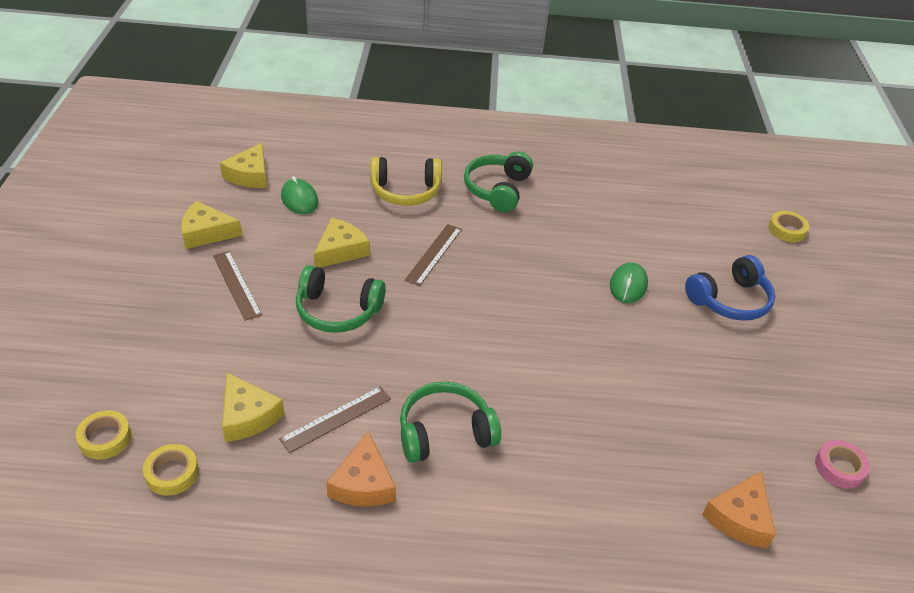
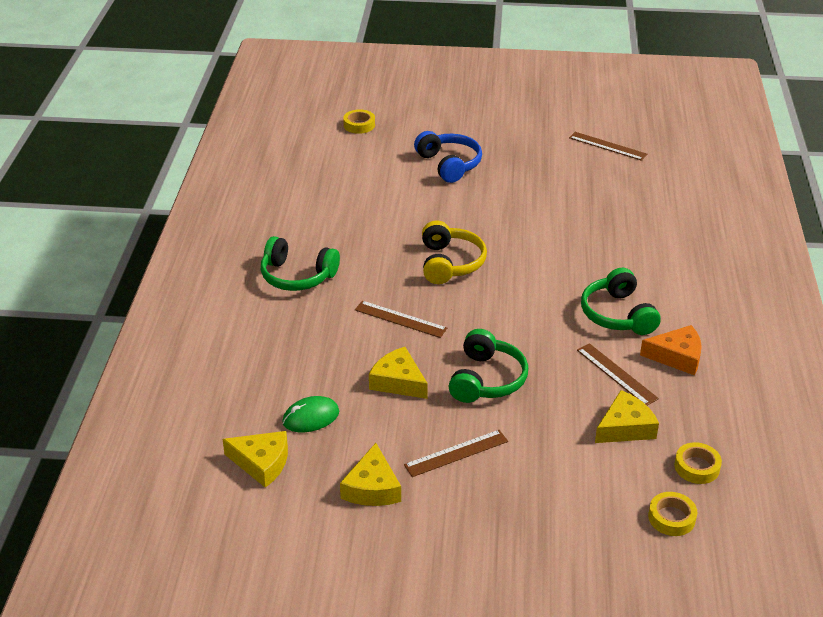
camera: 85 degrees left, 5 degrees down
yellow headphones [370,157,442,206] -> yellow headphones moved to [422,220,487,284]
green mouse [610,262,648,303] -> none
orange cheese [702,471,776,549] -> none
pink tape [815,440,870,489] -> brown ruler [569,132,647,161]

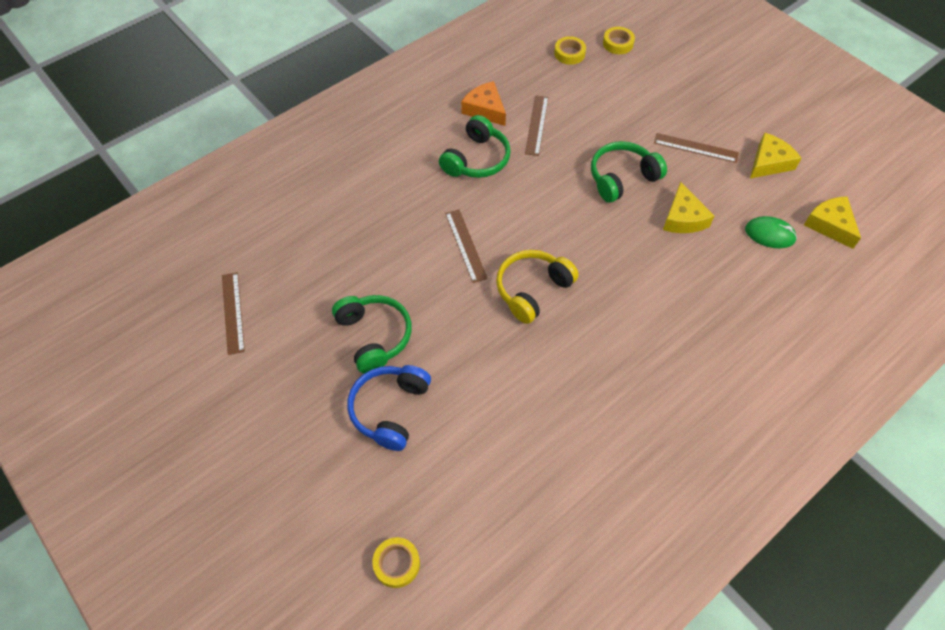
camera: 135 degrees left, 20 degrees up
green headphones [261,236,340,291] -> green headphones moved to [332,295,412,374]
brown ruler [355,301,447,338] -> brown ruler moved to [445,210,488,283]
yellow cheese [595,390,659,443] -> none

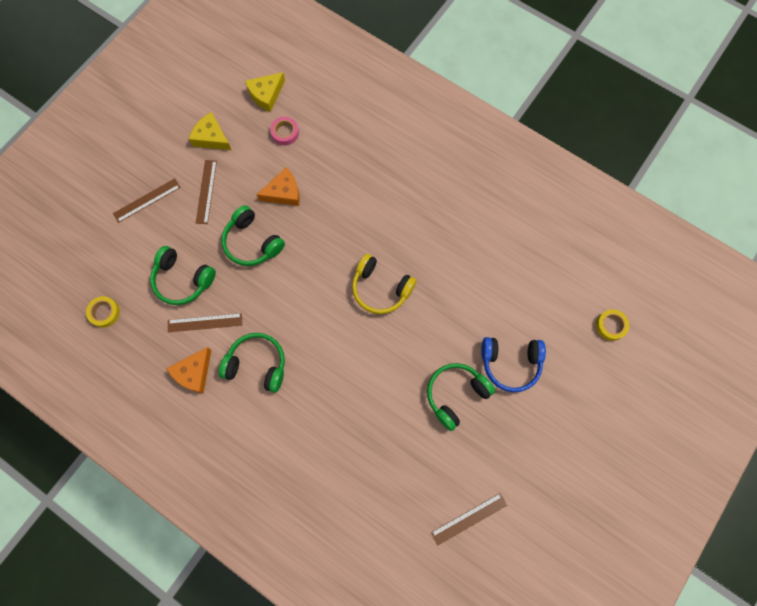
camera: 105 degrees left, 15 degrees up
brown ruler [445,210,488,283] -> brown ruler moved to [113,178,181,223]
yellow tape [603,27,635,54] -> none
yellow cheese [663,182,714,233] -> orange cheese [257,168,300,206]
green mouse [745,216,797,248] -> pink tape [270,117,299,145]
none -> green headphones [150,246,216,305]

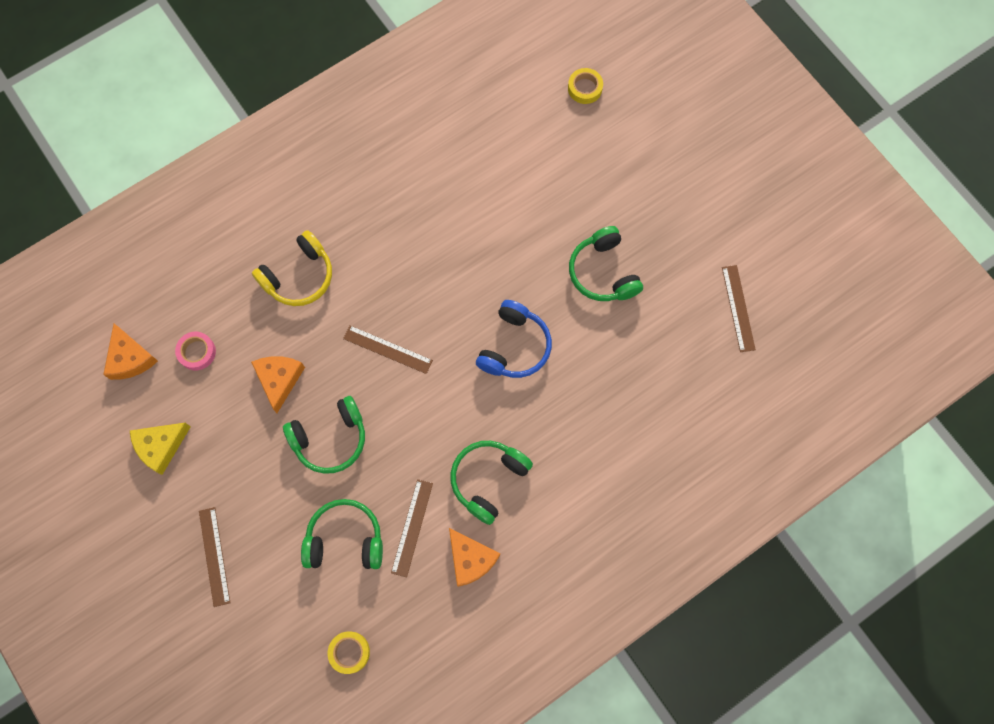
camera: 70 degrees left, 0 degrees up
green headphones [150,246,216,305] -> green headphones turned 135 degrees counterclockwise [301,499,383,569]
brown ruler [196,160,217,224] -> brown ruler moved to [343,325,433,374]
yellow cheese [245,72,285,112] -> orange cheese [103,323,158,380]
yellow headphones [352,254,416,314] -> yellow headphones moved to [252,230,332,306]
blue headphones [481,337,546,392] -> blue headphones moved to [476,300,552,378]

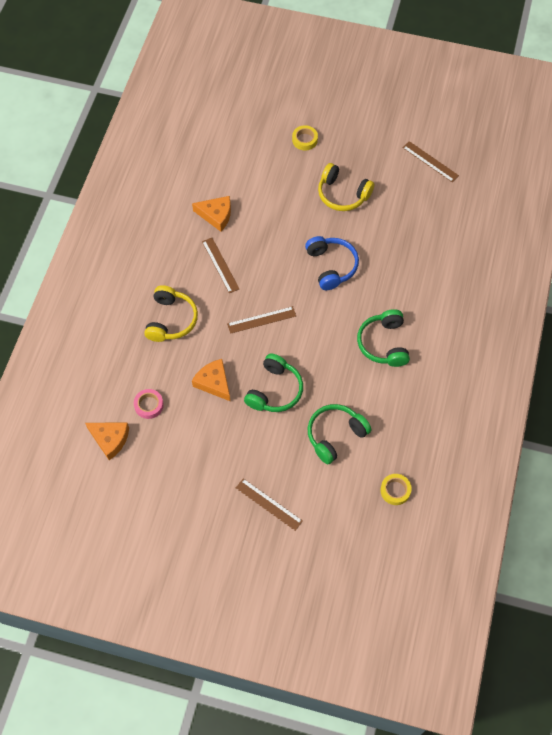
camera: 40 degrees left, 10 degrees down
yellow cheese [130,423,191,475] -> none
brown ruler [391,479,433,578] -> brown ruler moved to [202,238,239,293]
orange cheese [449,528,500,587] -> orange cheese moved to [192,196,231,232]
yellow tape [568,68,603,104] -> yellow tape moved to [292,125,318,150]
green headphones [569,226,643,301] -> yellow headphones [318,163,374,211]

